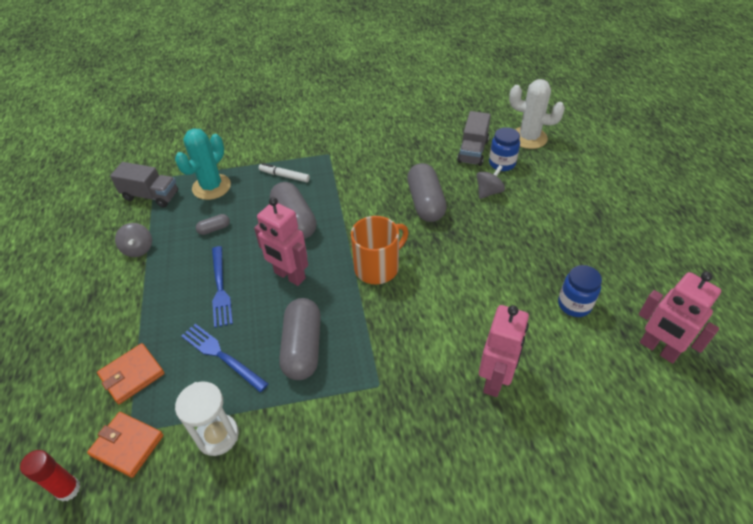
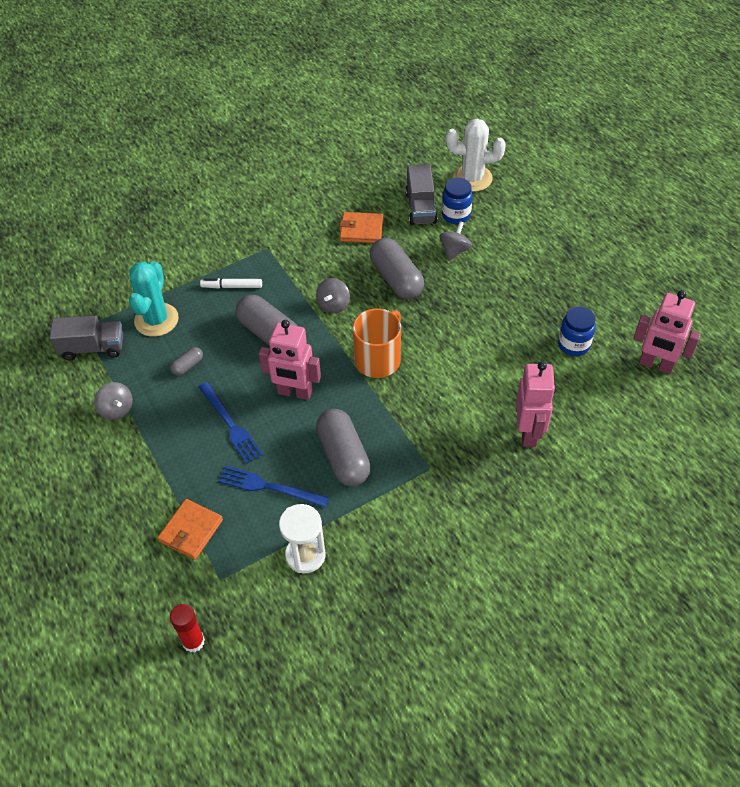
camera: 20 degrees left, 5 degrees up
orange wallet [87,412,164,478] -> orange wallet moved to [340,212,383,243]
none -> grey spinning top [316,278,350,313]

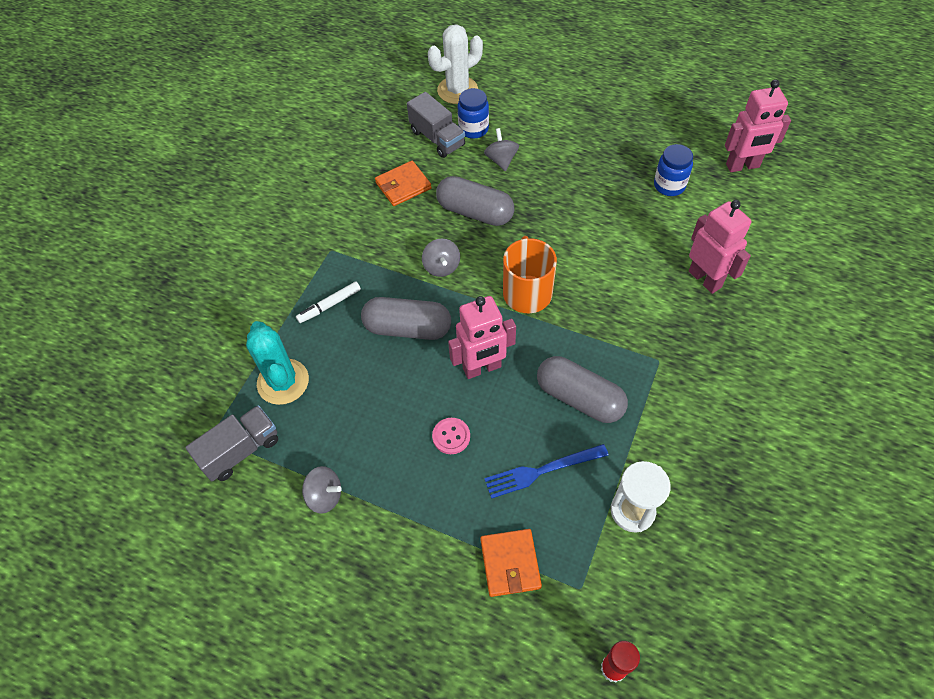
camera: 35 degrees left, 5 degrees up
grey capsule [170,347,203,376] -> none
blue fork [198,382,263,464] -> pink button [432,418,470,454]

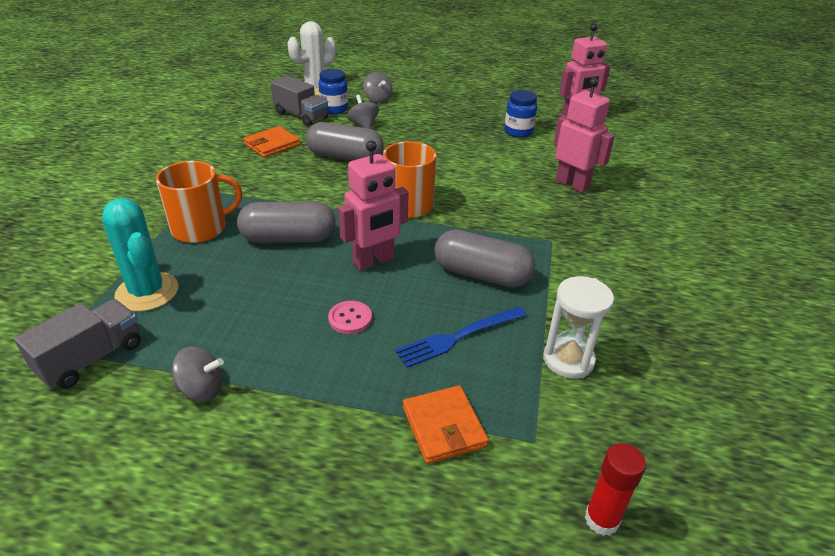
camera: 15 degrees left, 20 degrees down
white marker [296,282,361,323] -> orange mug [156,161,242,243]
grey spinning top [422,238,460,277] -> grey spinning top moved to [363,72,392,103]

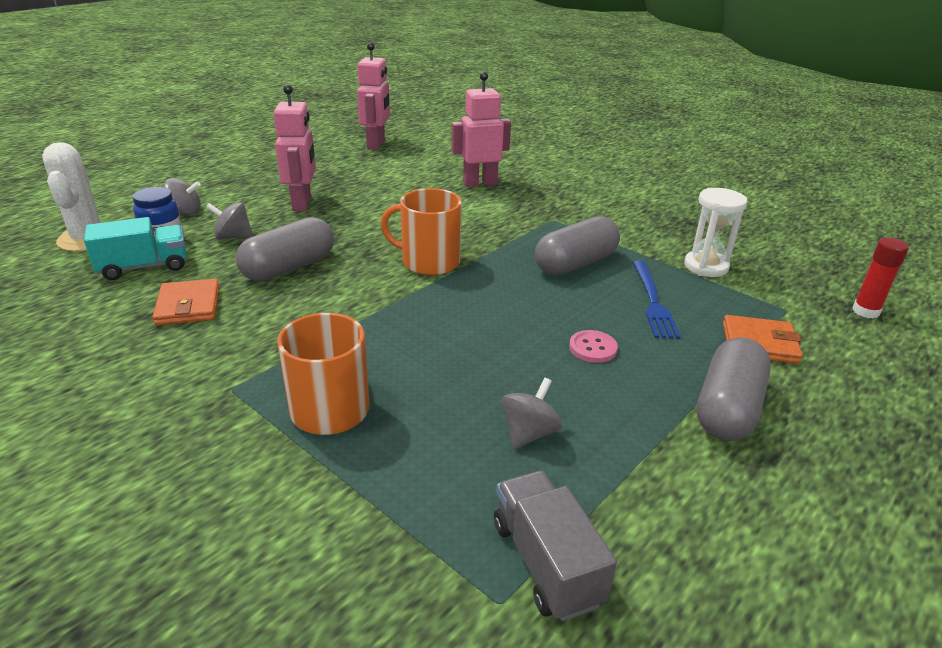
camera: 60 degrees left, 5 degrees down
turquoise cactus [102,198,178,312] -> none
grey spinning top [172,346,224,402] -> grey spinning top moved to [502,378,562,450]
grey capsule [237,201,336,243] -> grey capsule moved to [697,337,771,441]
grey truck [271,76,328,126] -> turquoise truck [84,217,187,280]
pink robot [338,141,409,271] -> pink robot moved to [273,84,316,211]
blue jar [504,90,537,138] -> none

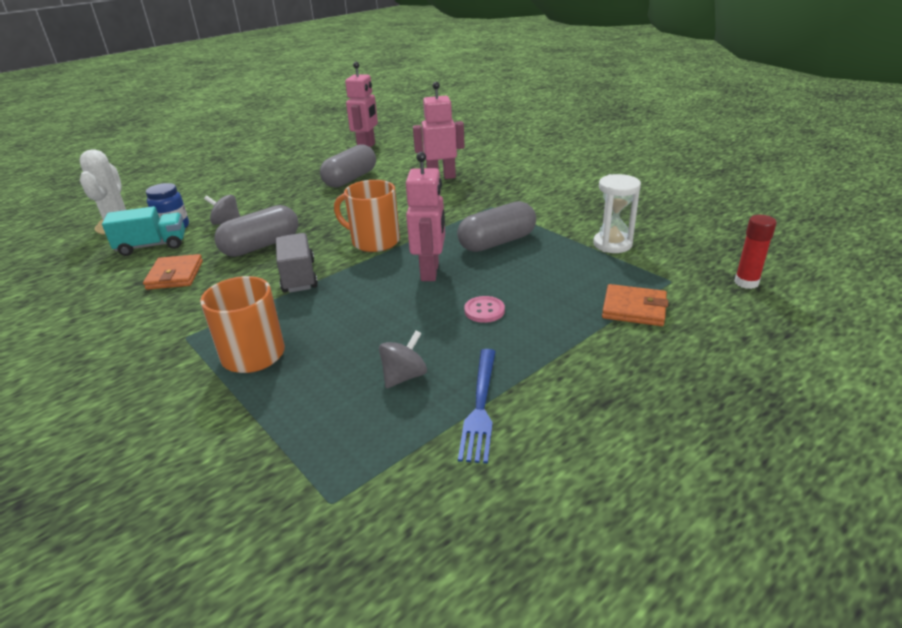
camera: 10 degrees right, 0 degrees up
grey spinning top [164,178,201,215] -> none
pink robot [273,84,316,211] -> pink robot moved to [406,152,445,281]
grey truck [494,471,617,621] -> grey truck moved to [276,233,318,293]
blue fork [633,261,680,339] -> blue fork moved to [458,349,496,463]
grey capsule [697,337,771,441] -> grey capsule moved to [320,144,376,187]

